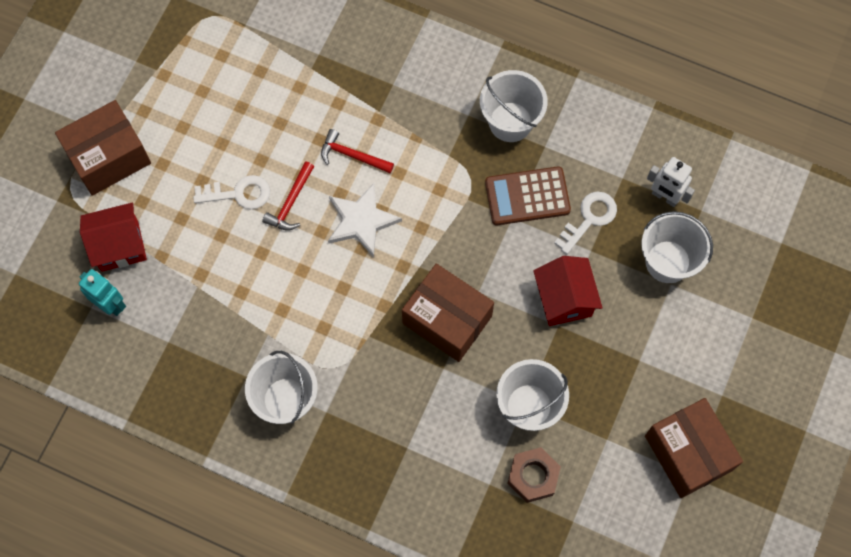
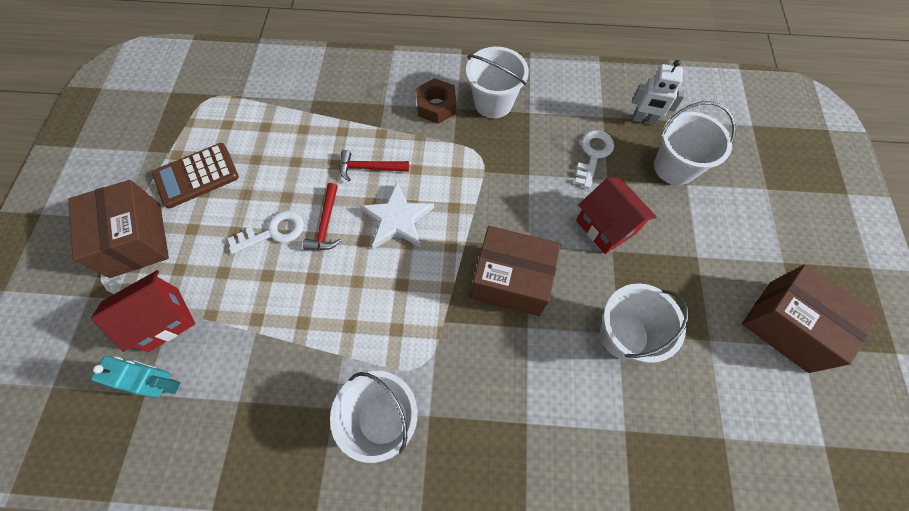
camera: 20 degrees left, 5 degrees down
brown box [55,100,151,196] -> brown box turned 60 degrees counterclockwise [68,180,169,278]
brown calculator [485,166,571,225] -> brown calculator moved to [152,143,239,208]
brown nut [507,447,561,503] -> brown nut moved to [416,78,456,124]

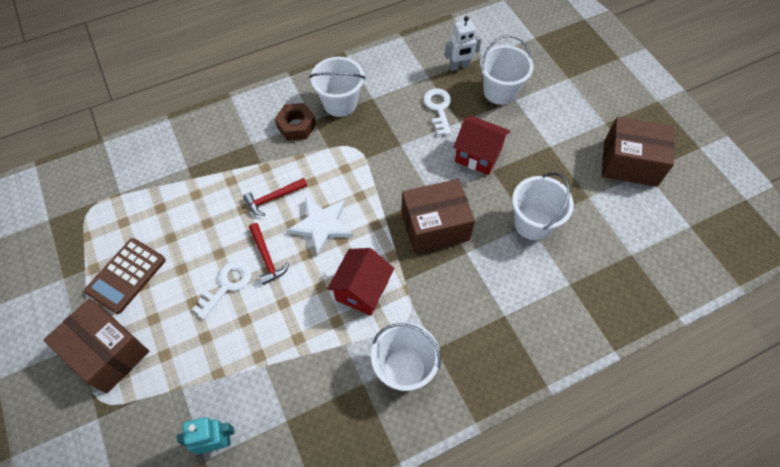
camera: 30 degrees left, 5 degrees down
red house [91,270,195,352] -> red house moved to [327,248,394,316]

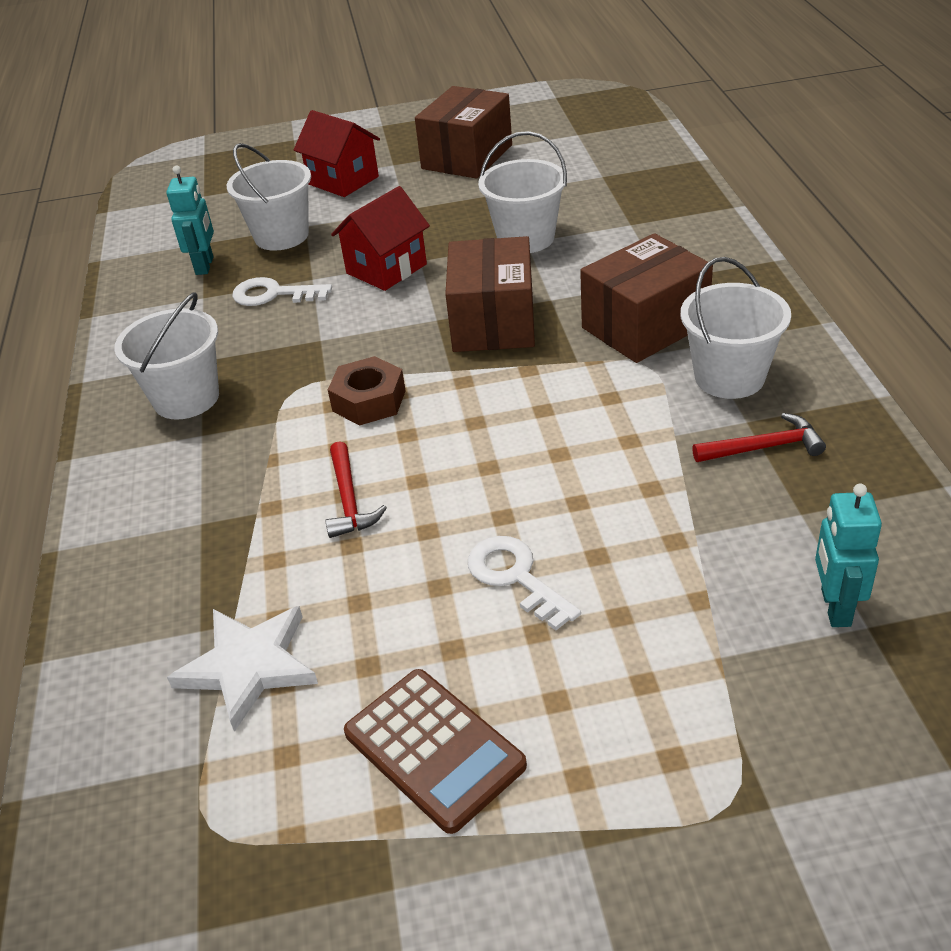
camera: 70 degrees left, 20 degrees down
brown box [43,298,150,394] -> brown box moved to [580,233,713,363]
red hammer [249,223,289,285] -> red hammer moved to [692,413,826,462]
brown nut [275,103,316,141] -> brown nut moved to [328,356,406,426]
white star [287,197,353,256] -> white star moved to [167,606,318,732]
red house [327,248,394,316] -> red house moved to [294,110,380,197]
white robot [445,16,482,71] -> turquoise robot [166,166,214,275]

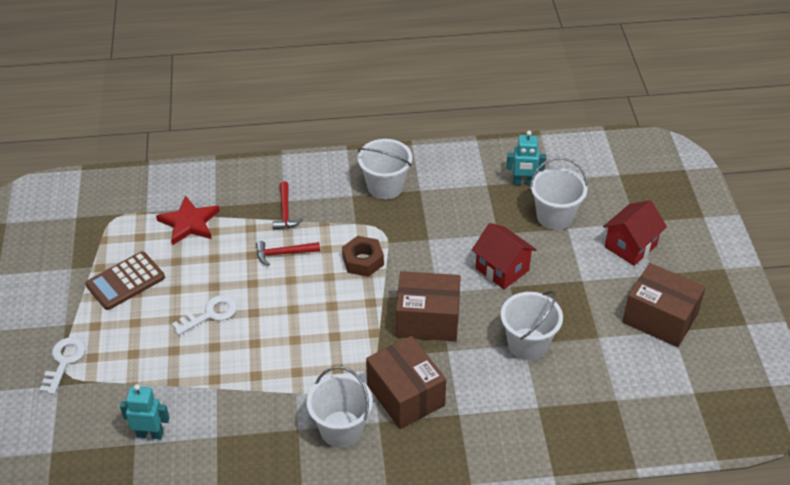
camera: 90 degrees right, 5 degrees up
white star [167,606,318,732] -> red star [156,195,220,245]
white key [232,277,332,306] -> white key moved to [40,337,86,395]
red hammer [692,413,826,462] -> red hammer moved to [273,181,303,230]

